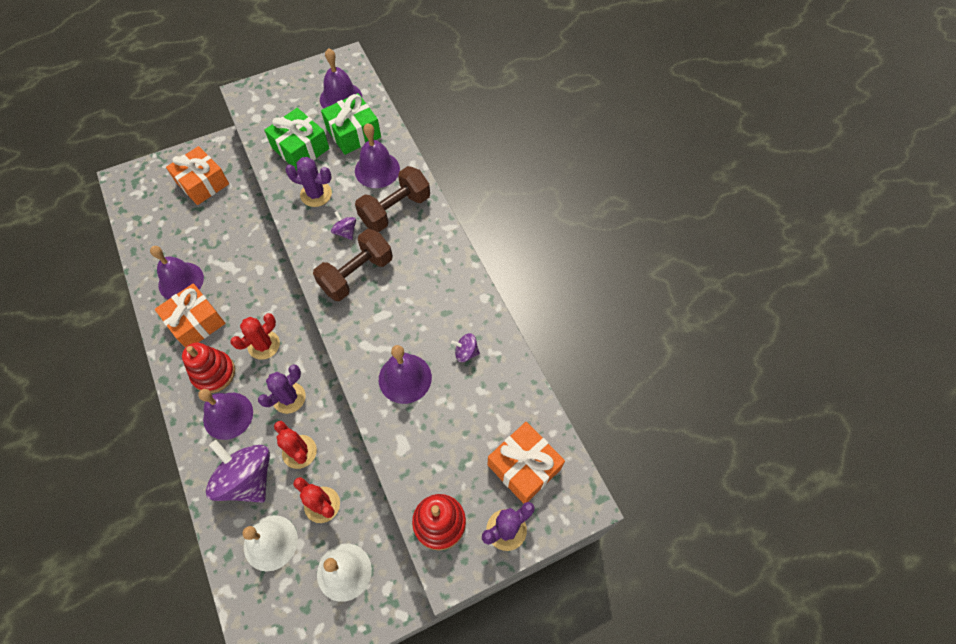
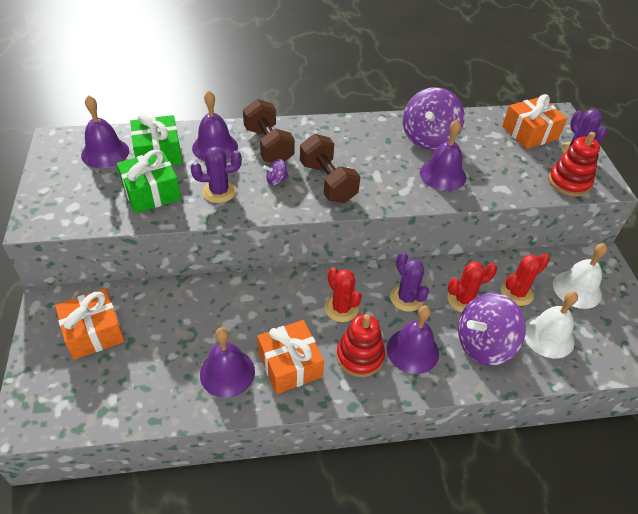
camera: 75 degrees left, 15 degrees down
purple cactus [285,157,332,207] -> purple cactus turned 45 degrees clockwise [190,146,242,203]
purple spinning top [451,333,480,362] -> purple spinning top [403,87,465,150], size x2.33

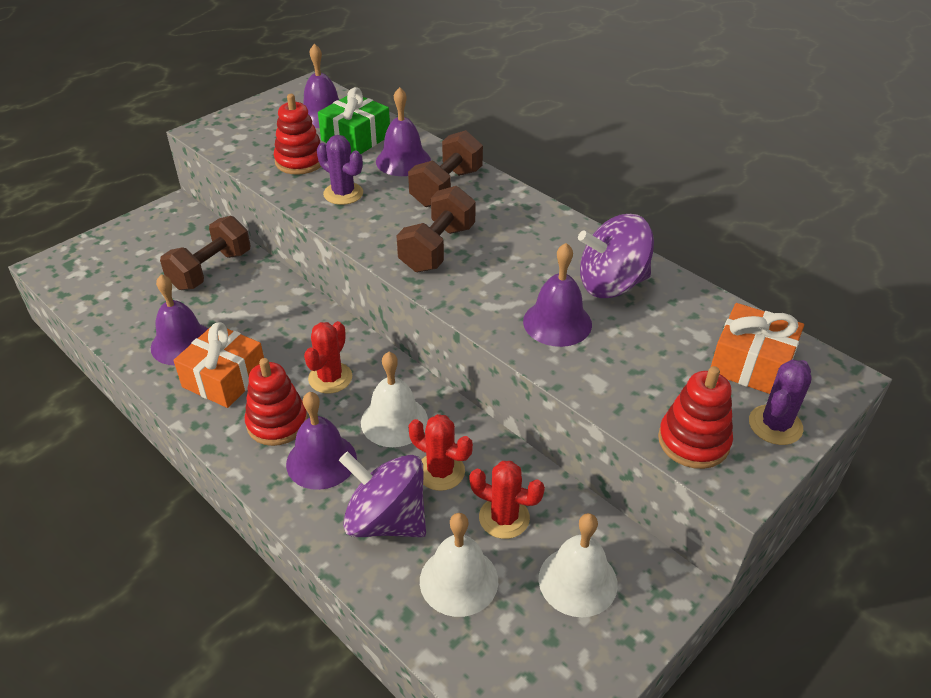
camera: 55 degrees right, 5 degrees down
orange gift [55,288,125,360] -> none
green gift [117,150,181,213] -> red stacking toy [274,94,321,175]
purple spinning top [263,159,289,185] -> none
purple cactus [390,252,429,312] -> white bell [361,352,428,447]
none -> brown dumbbell [160,216,250,290]

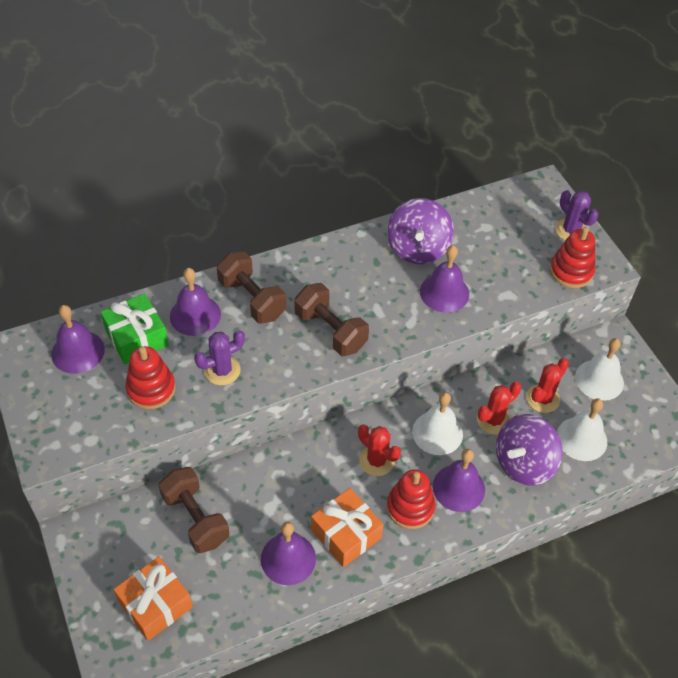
camera: 70 degrees left, 10 degrees up
orange gift [711,303,804,394] -> orange gift moved to [113,556,193,641]

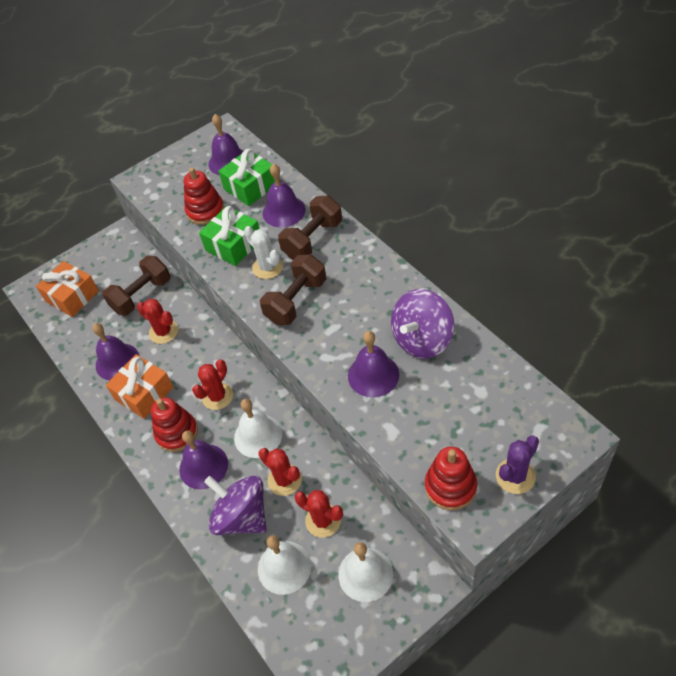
camera: 85 degrees right, 0 degrees up
purple cactus [194,330,245,385] -> green gift [199,206,260,266]
purple spinning top [387,198,454,264] -> purple spinning top turned 45 degrees counterclockwise [391,289,454,359]
none -> red cactus [137,299,178,344]
none -> white cactus [244,226,283,279]

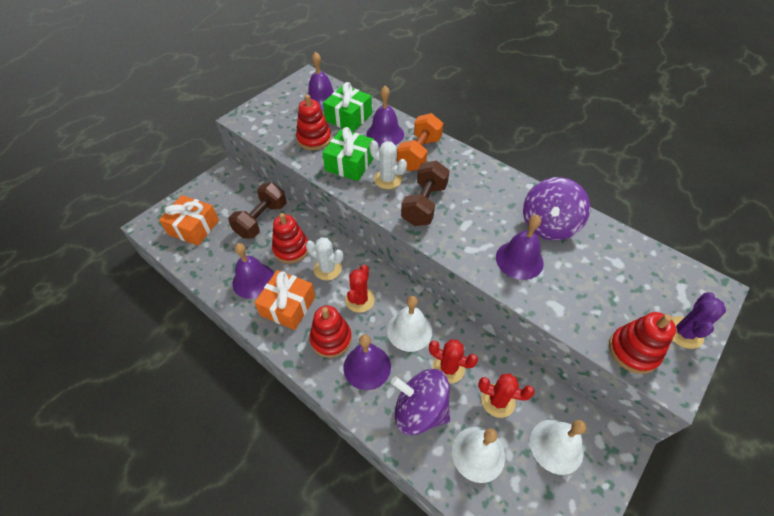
camera: 20 degrees left, 0 degrees up
red cactus [137,299,178,344] -> red stacking toy [272,213,308,263]
brown dumbbell [278,195,342,260] -> orange dumbbell [397,113,443,171]
none -> white cactus [306,237,343,280]

